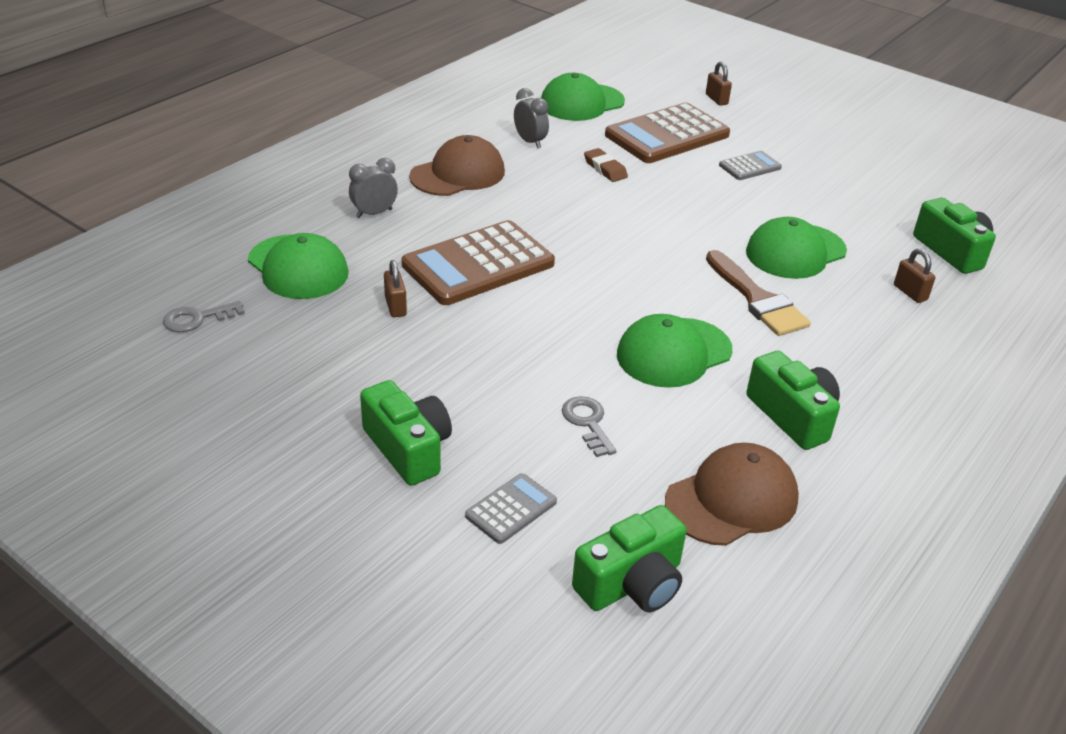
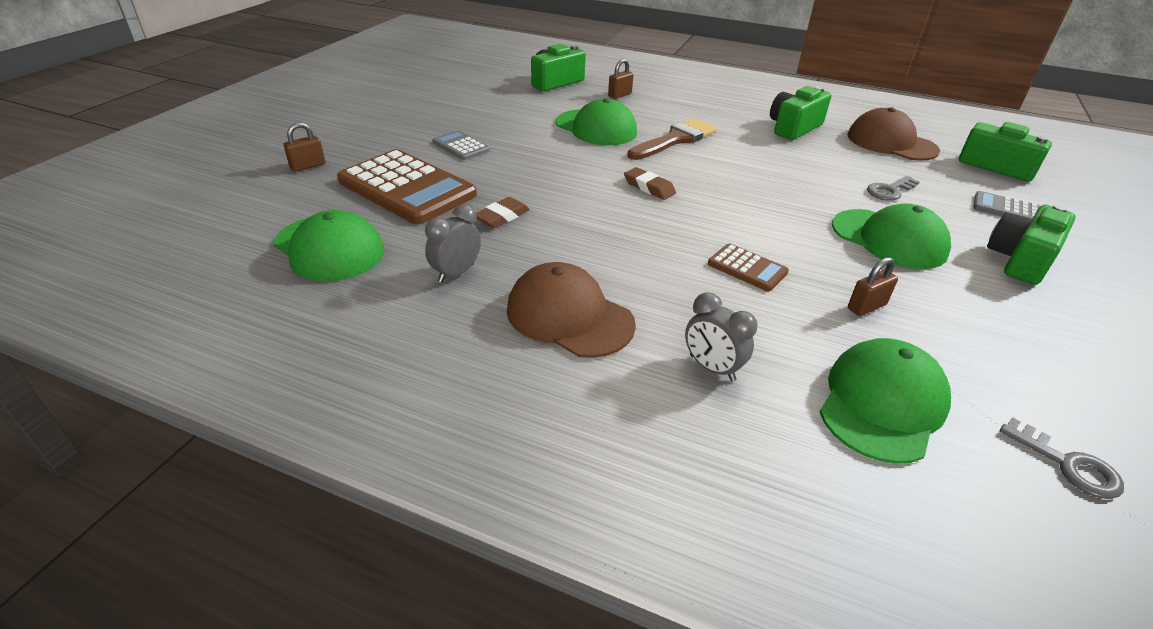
camera: 105 degrees left, 0 degrees up
brown calculator [402,220,555,305] -> brown calculator [708,243,789,291], size x0.48
green cap [617,314,732,388] -> green cap moved to [832,203,951,269]
none -> brown eraser [624,167,676,200]

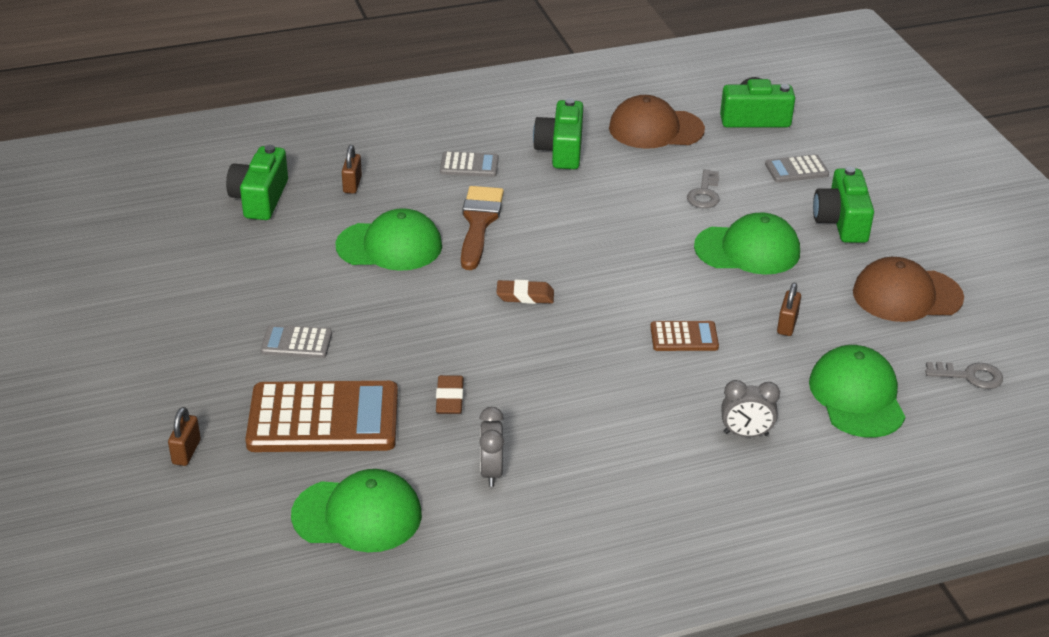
camera: 40 degrees left, 0 degrees up
brown cap [507,262,636,358] -> brown cap moved to [853,257,964,322]
none -> grey calculator [440,151,499,177]

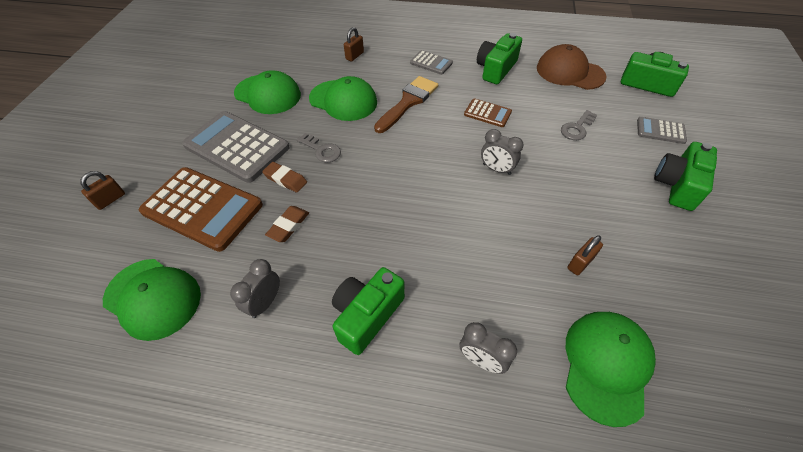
camera: 30 degrees right, 15 degrees up
green camera [226,145,288,220] -> green camera moved to [332,267,405,355]
grey calculator [260,325,332,358] -> grey calculator [182,111,290,183], size x2.10
brown eraser [496,279,554,304] -> brown eraser moved to [262,162,307,193]
brown calculator [650,321,719,351] -> brown calculator moved to [464,98,512,127]
green cap [694,212,800,274] -> green cap moved to [234,70,301,114]
brown cap [853,257,964,322] -> none
grey key [925,362,1003,389] -> grey key moved to [297,133,341,163]
none -> grey clock [481,129,523,175]

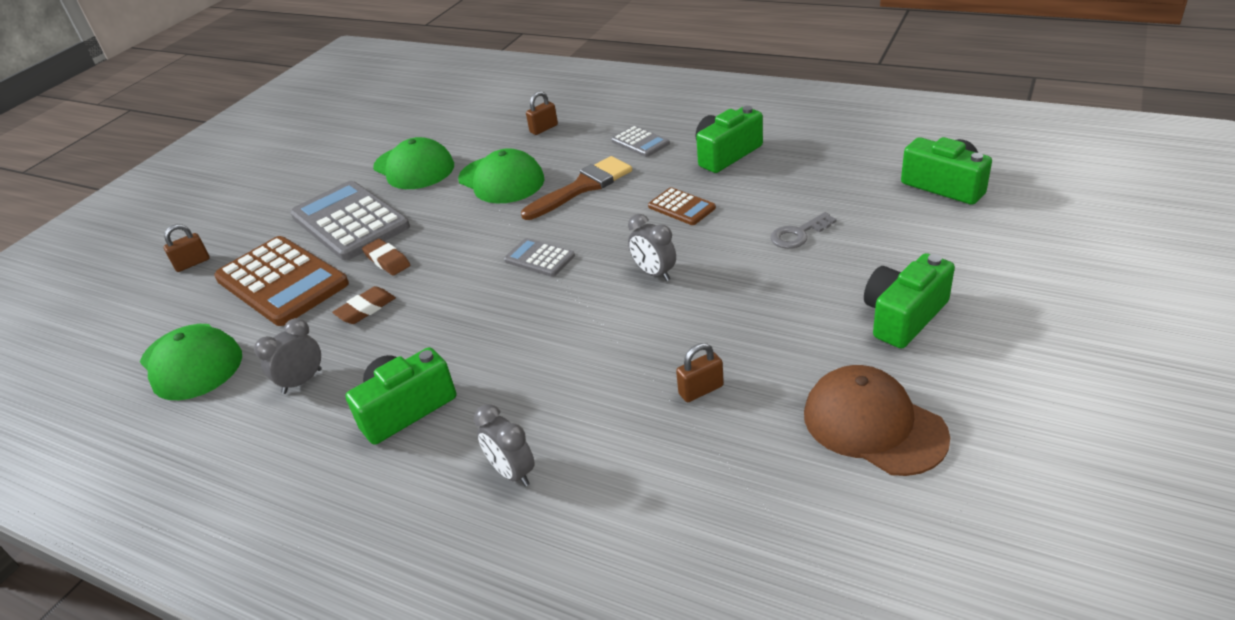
camera: 20 degrees right, 15 degrees down
grey key [297,133,341,163] -> none
brown cap [537,44,607,90] -> brown cap moved to [804,365,950,476]
green cap [566,312,656,427] -> none
grey calculator [637,117,687,144] -> grey calculator moved to [504,238,575,277]

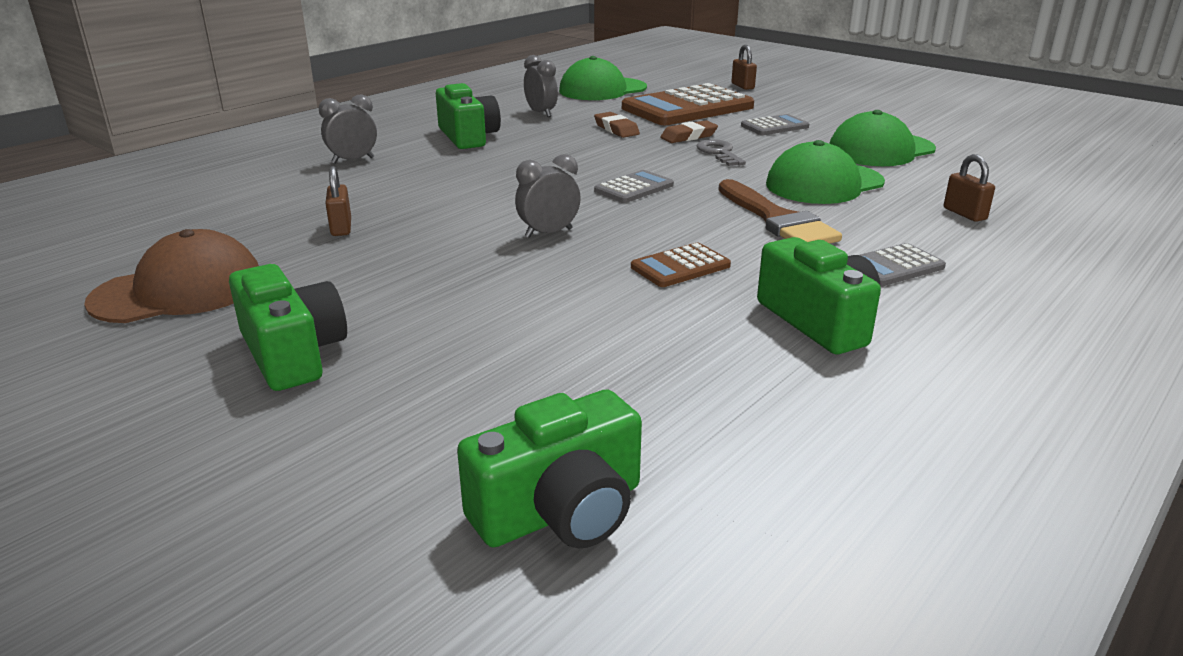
camera: 100 degrees right, 10 degrees down
grey calculator [290,181,410,260] -> grey calculator [741,114,809,135], size x0.48
grey key [770,212,837,249] -> grey key moved to [697,139,746,166]

